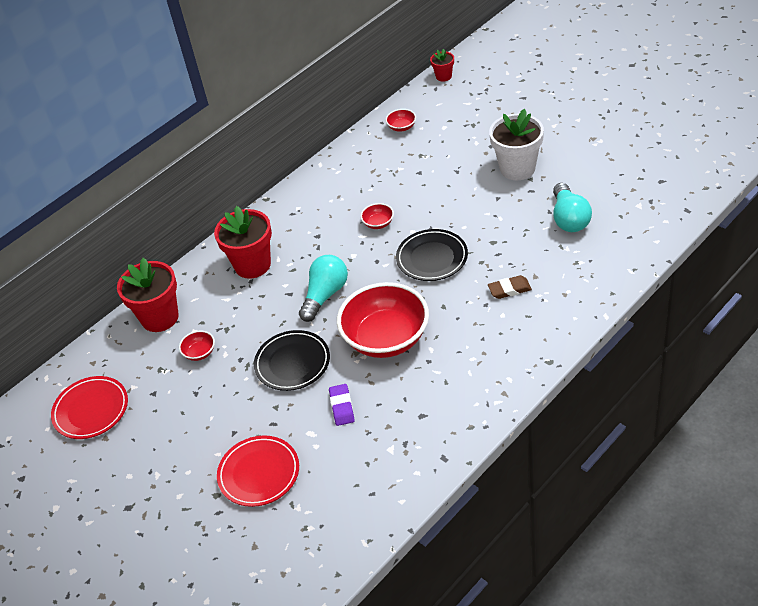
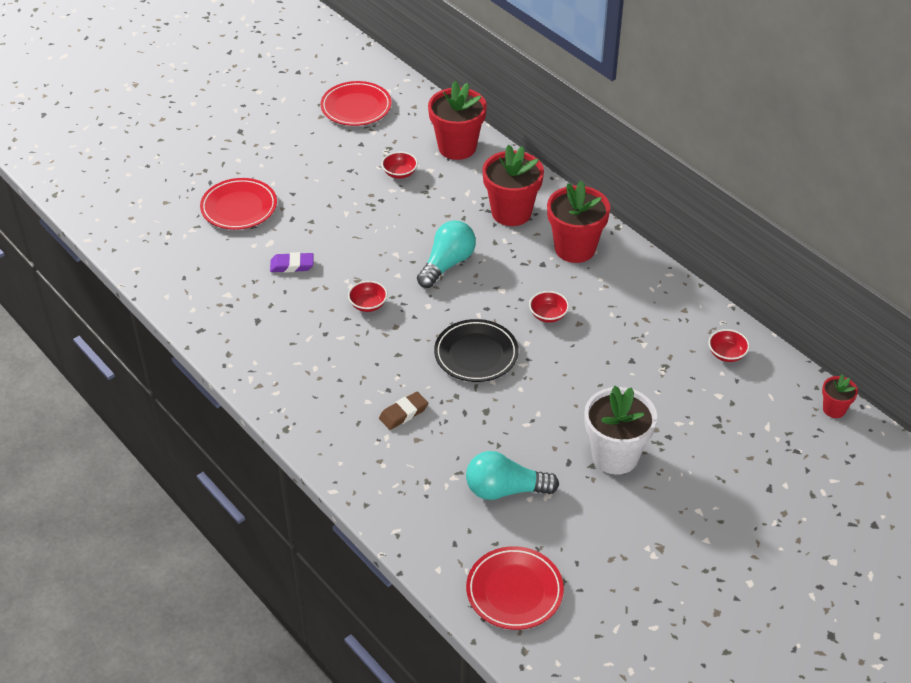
camera: 90 degrees right, 0 degrees up
black plate [254,330,330,391] -> none
turquoise light bulb [299,255,348,322] -> turquoise light bulb turned 90 degrees counterclockwise [417,220,476,288]
red bowl [337,282,429,358] -> red bowl [348,281,388,312], size x0.40
brown eraser [488,275,532,299] -> brown eraser turned 60 degrees clockwise [379,392,428,430]
none -> red plate [466,546,564,630]
none -> red flower pot [547,180,610,263]

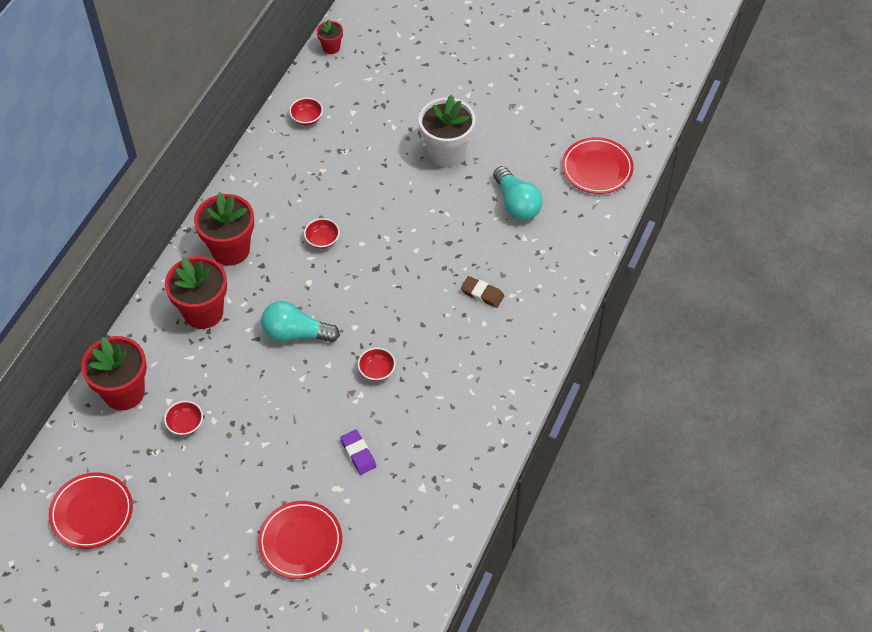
camera: 115 degrees left, 10 degrees up
black plate [434,319,519,382] -> none

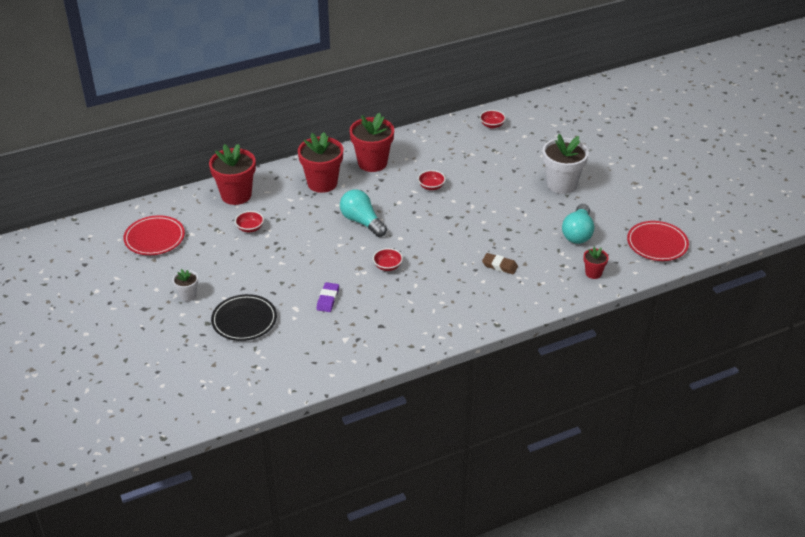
camera: 40 degrees right, 15 degrees down
red plate [258,501,342,579] -> black plate [211,294,277,341]
red flower pot [317,19,343,54] -> red flower pot moved to [584,247,609,279]
brown eraser [461,276,504,308] -> brown eraser turned 45 degrees counterclockwise [482,253,518,274]
none -> white flower pot [173,269,198,301]

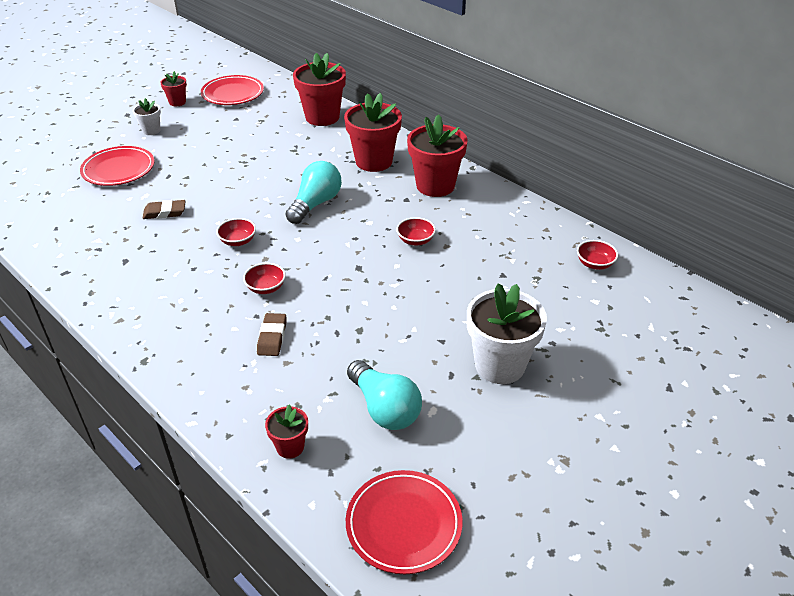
camera: 70 degrees right, 0 degrees up
black plate [211,294,277,341] -> red plate [80,146,155,186]
red bowl [235,211,264,232] -> red bowl moved to [243,263,286,294]
purple eraser [316,282,339,312] -> brown eraser [143,200,186,219]
turquoise light bulb [562,204,594,244] -> turquoise light bulb turned 120 degrees counterclockwise [347,360,422,430]
none -> red flower pot [160,71,187,106]

